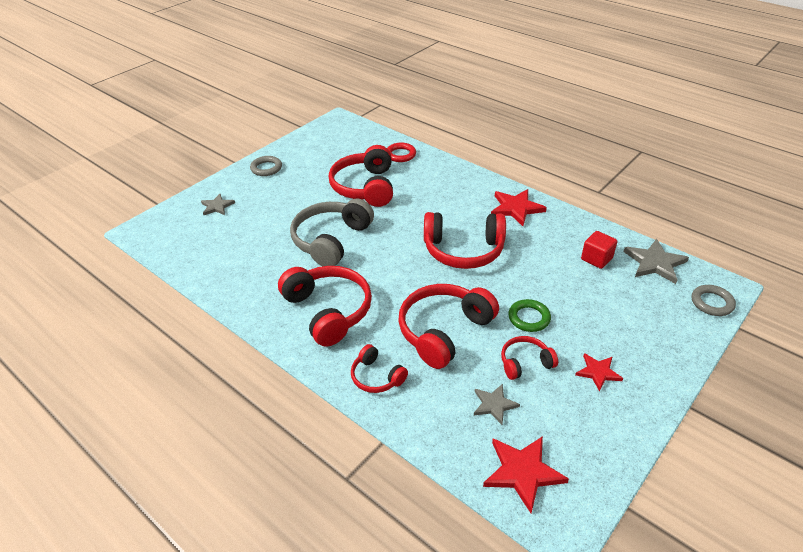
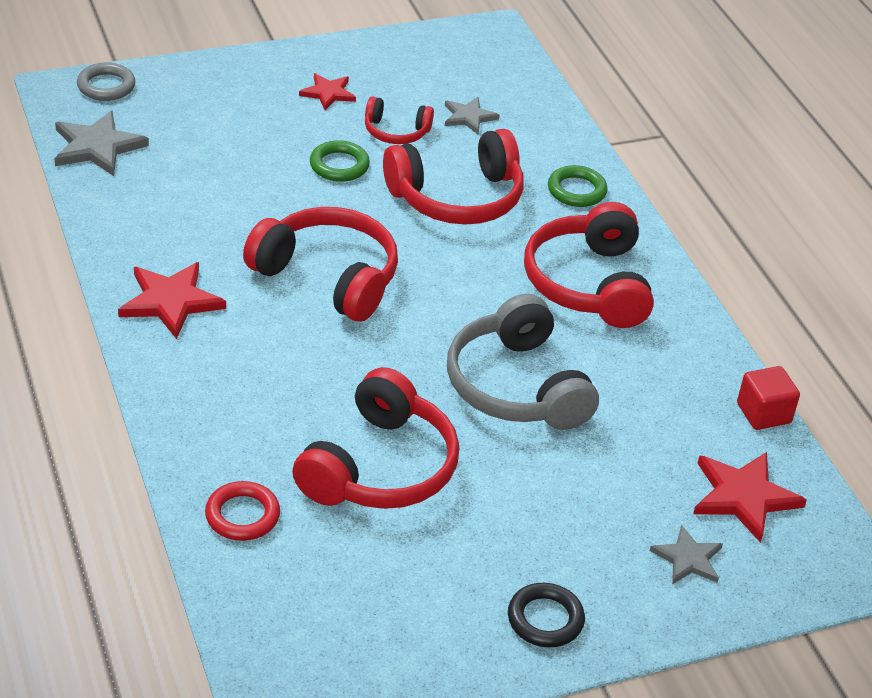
camera: 155 degrees left, 0 degrees up
grey ring [250,156,282,176] -> black ring [508,583,585,647]
grey headphones [290,199,374,266] -> grey headphones turned 105 degrees clockwise [447,294,599,430]
red headphones [351,344,408,393] -> green ring [548,165,608,207]
red star [483,436,569,513] -> red star moved to [693,452,807,543]
red cube [581,231,617,269] -> red cube moved to [737,366,800,430]

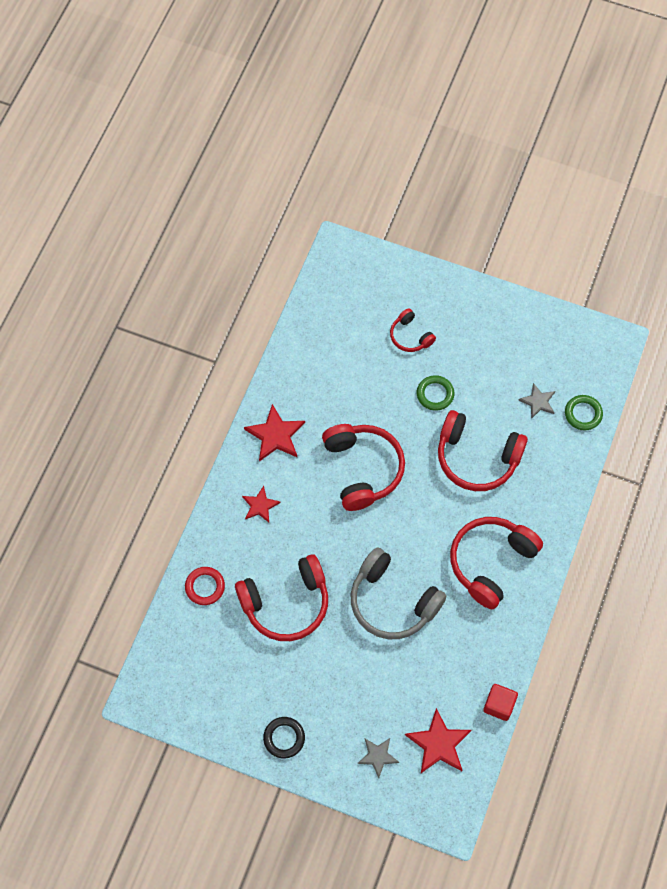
camera: 45 degrees right, 25 degrees up
grey star [54,111,149,176] -> none
grey ring [77,62,135,101] -> none
red star [299,73,356,110] -> red star moved to [242,486,281,522]
red headphones [365,96,434,144] -> red headphones moved to [390,308,436,352]
grey headphones [447,294,599,430] -> grey headphones turned 75 degrees counterclockwise [351,547,446,639]
green ring [548,165,608,207] -> green ring moved to [565,395,603,430]

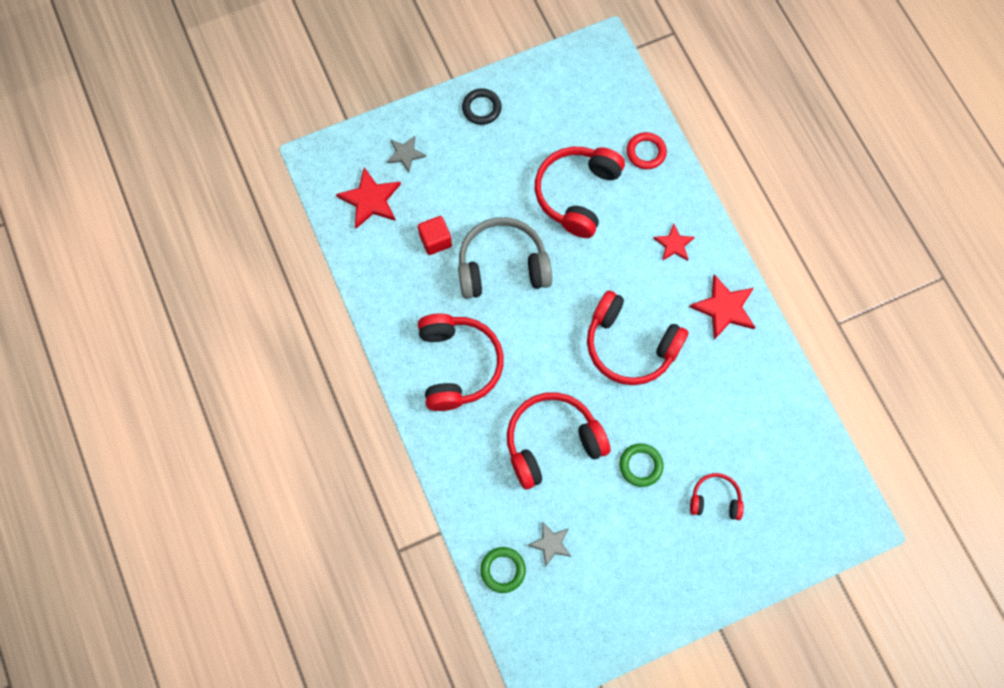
camera: 135 degrees right, 5 degrees up
red cube [483,684,518,721] -> red cube moved to [418,216,452,255]

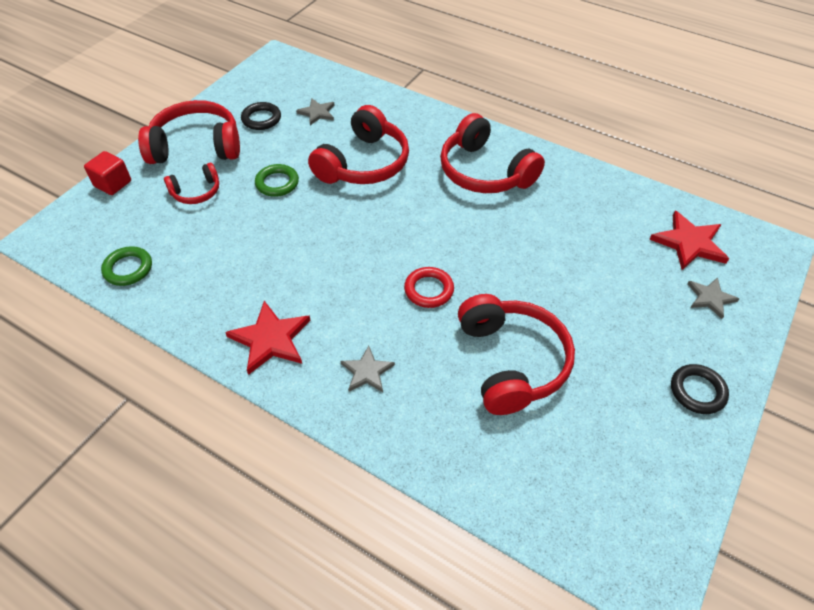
camera: 145 degrees right, 20 degrees down
red cube [418,216,452,255] -> red cube moved to [84,151,131,195]
grey headphones [458,217,552,299] -> none
green ring [480,547,526,593] -> green ring moved to [101,246,152,286]
red headphones [587,291,688,385] -> red headphones moved to [138,100,240,164]
red ring [627,132,667,169] -> red ring moved to [404,267,454,308]
red star [653,224,695,261] -> grey star [341,346,395,392]
none -> black ring [241,102,281,130]

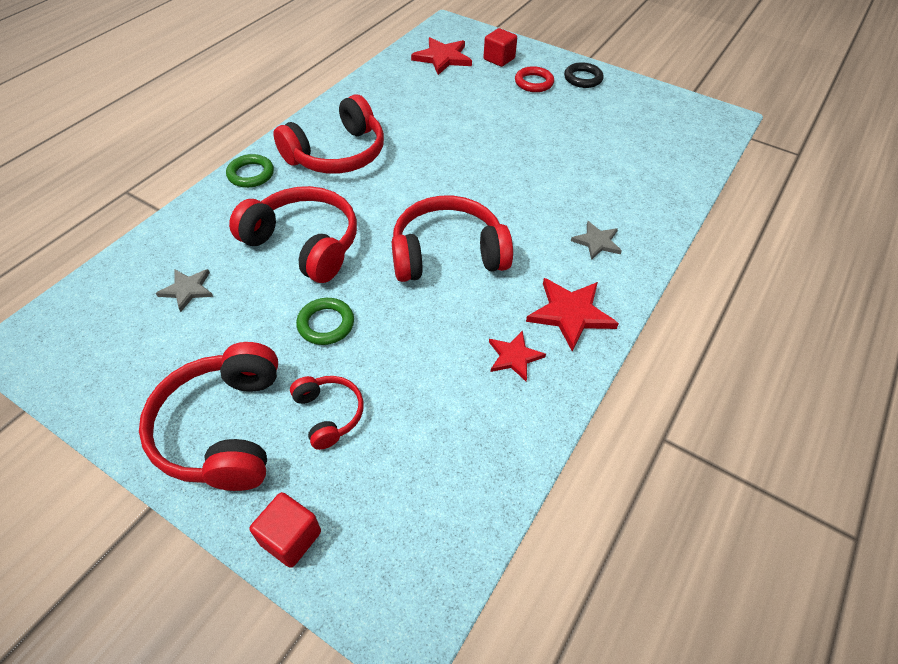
camera: 90 degrees left, 0 degrees up
green ring [101,246,152,286] -> green ring moved to [226,154,274,188]
black ring [241,102,281,130] -> none
red ring [404,267,454,308] -> red ring moved to [515,66,554,92]
red headphones [458,294,575,415] -> red headphones moved to [392,196,513,282]
grey star [687,277,739,319] -> red cube [483,28,517,67]
none -> red star [489,330,546,381]

